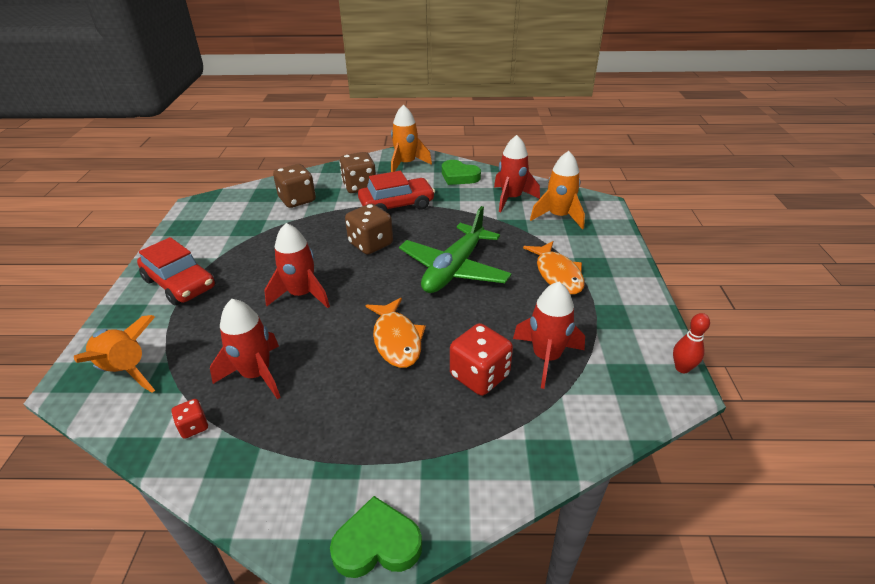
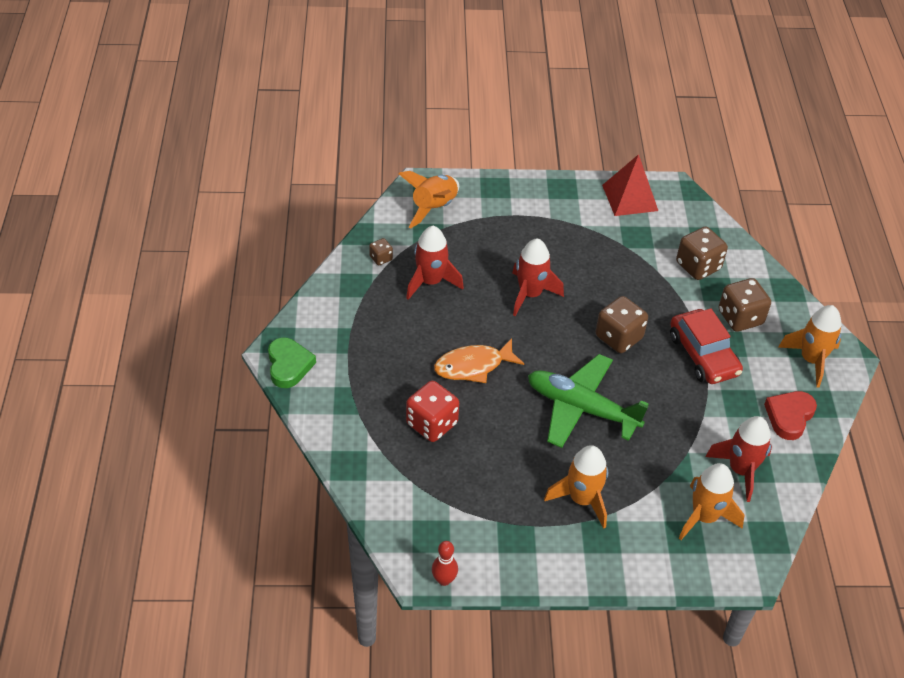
camera: 85 degrees right, 10 degrees up
red car [137,237,215,306] -> none
red dice [172,399,208,439] -> brown dice [369,238,393,265]
green heart [442,160,481,185] -> red heart [764,391,817,440]
red rocket [513,282,585,389] -> none
orange fish [523,241,585,294] -> orange rocket [544,445,608,529]
none -> red pyramid [602,154,658,216]

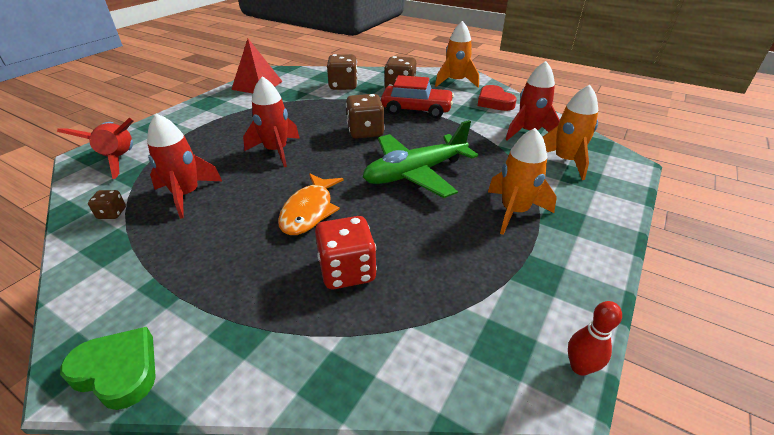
camera: 55 degrees left, 10 degrees down
orange rocket [398,171,459,228] -> red rocket [57,117,133,179]

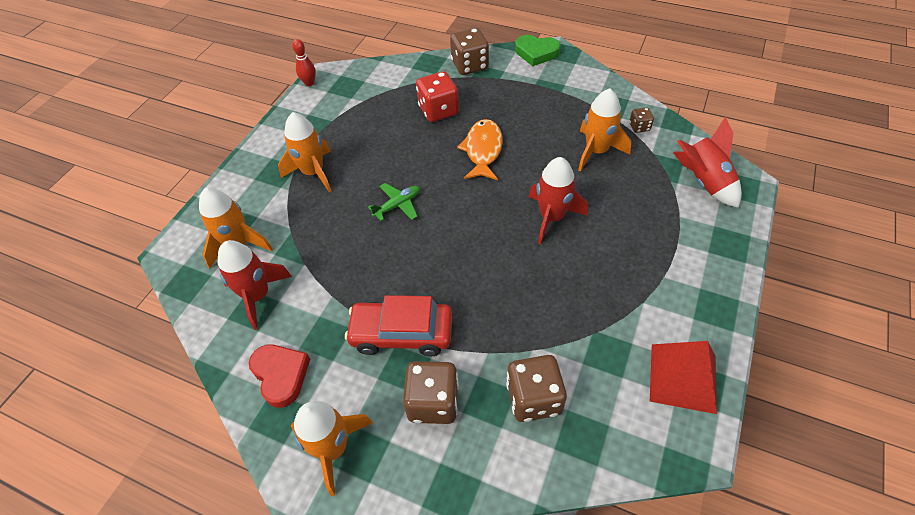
camera: 175 degrees right, 15 degrees up
red rocket [147,113,222,219] -> orange rocket [578,88,631,172]
brown dice [346,94,385,139] -> brown dice moved to [450,28,489,75]
green plane [363,120,478,198] -> green plane [368,183,420,221], size x0.47

